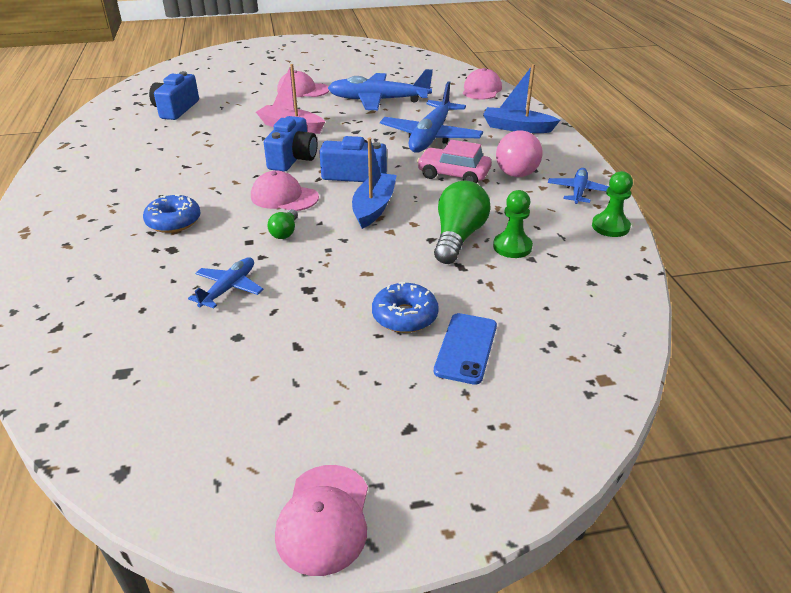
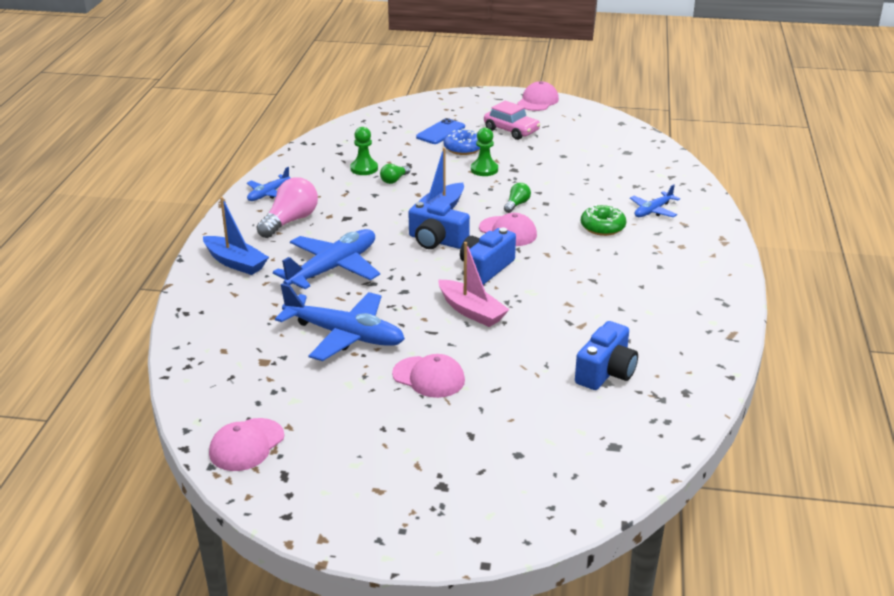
camera: 160 degrees left, 5 degrees down
blue donut [143,194,201,233] -> green donut [581,204,626,236]
blue plane [188,257,263,308] -> blue plane moved to [630,184,680,217]
pink car [417,140,492,183] -> pink car moved to [484,101,541,140]
green light bulb [434,181,491,264] -> green light bulb [380,164,410,184], size x0.52
pink cap [463,68,502,100] -> pink cap moved to [209,418,284,471]
green pawn [592,171,633,237] -> green pawn moved to [471,128,498,176]

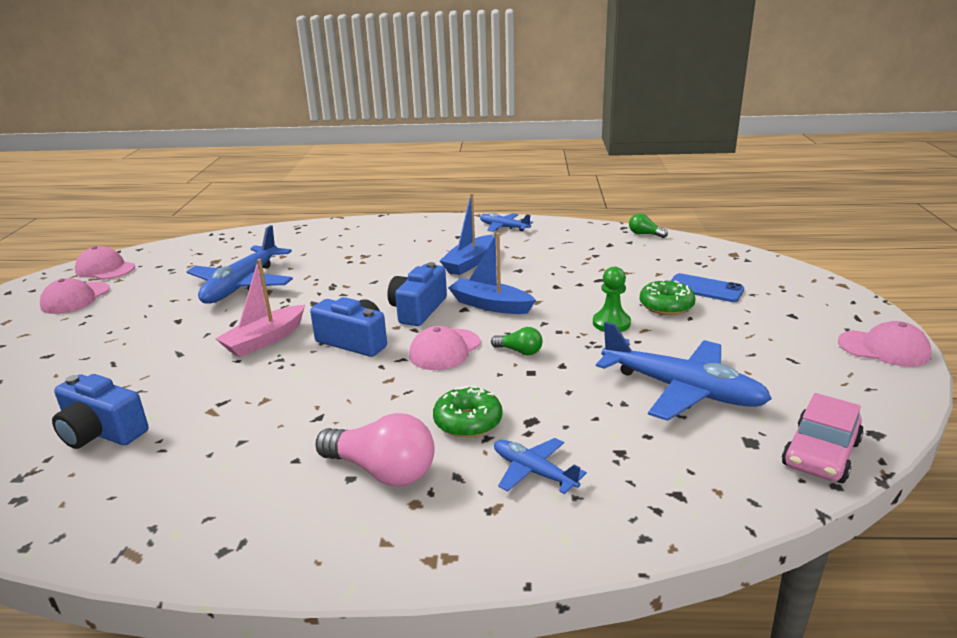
camera: 85 degrees right, 5 degrees down
blue boat [203,197,269,275] -> blue boat moved to [440,193,493,275]
pink light bulb [256,177,318,238] -> pink light bulb moved to [315,413,435,486]
blue plane [273,229,380,289] -> blue plane moved to [596,322,772,421]
green pawn [350,127,378,175] -> none
green light bulb [380,164,410,184] -> green light bulb moved to [629,213,668,238]
pink cap [392,354,465,398] -> pink cap moved to [40,278,110,314]
blue donut [444,129,480,155] -> green donut [640,279,695,315]
pink car [484,101,541,140] -> pink car moved to [782,393,864,483]

